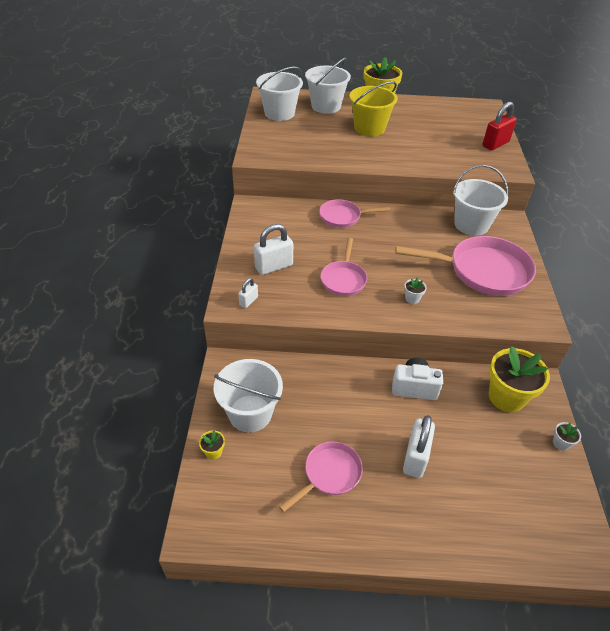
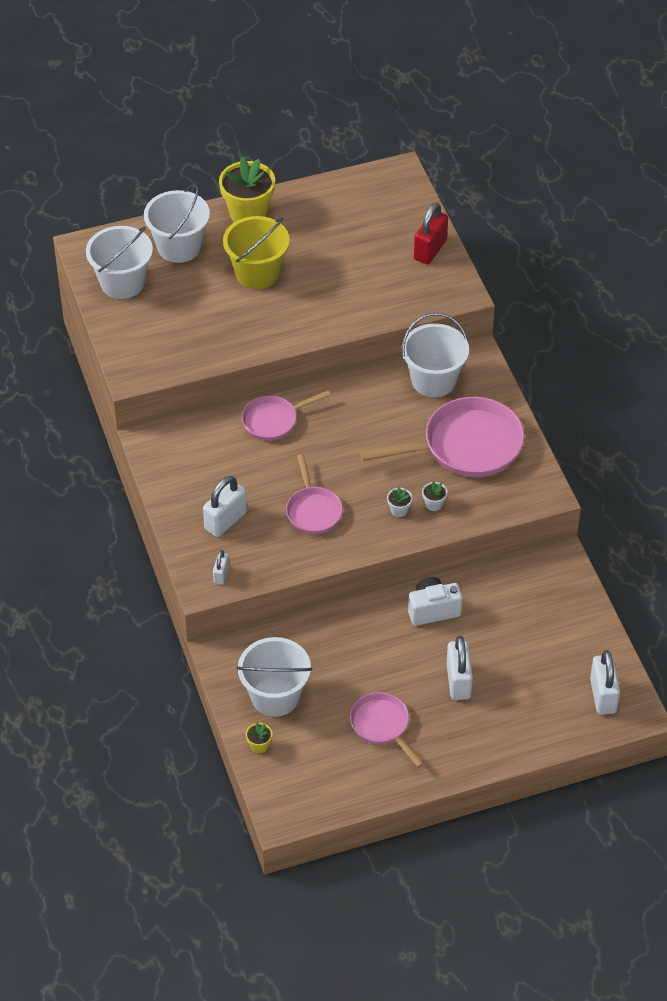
camera: 20 degrees left, 5 degrees up
pink pan [279,441,363,512] -> pink pan turned 60 degrees counterclockwise [350,692,424,768]
yellow flower pot [489,346,550,412] -> none
white flower pot [553,422,581,451] -> white flower pot moved to [422,481,447,511]
none -> white padlock [590,650,620,715]

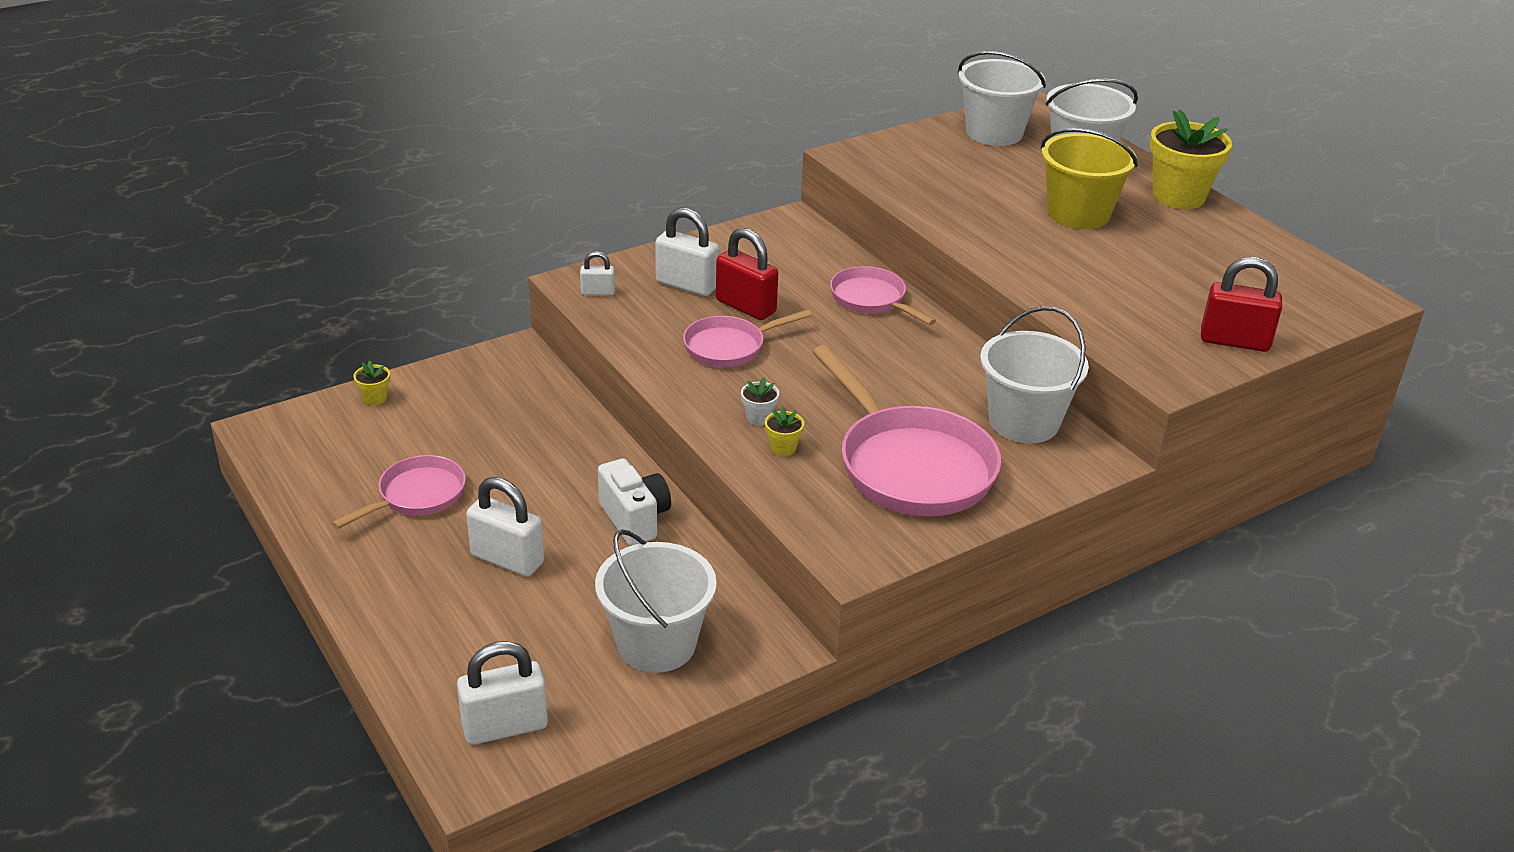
camera: 75 degrees right, 15 degrees down
white bucket [236,637,312,717] -> white bucket moved to [595,530,717,673]
white flower pot [422,481,447,511] -> yellow flower pot [765,407,804,456]
white padlock [447,636,473,700] -> white padlock turned 45 degrees clockwise [466,477,544,577]
none -> red padlock [716,228,778,320]

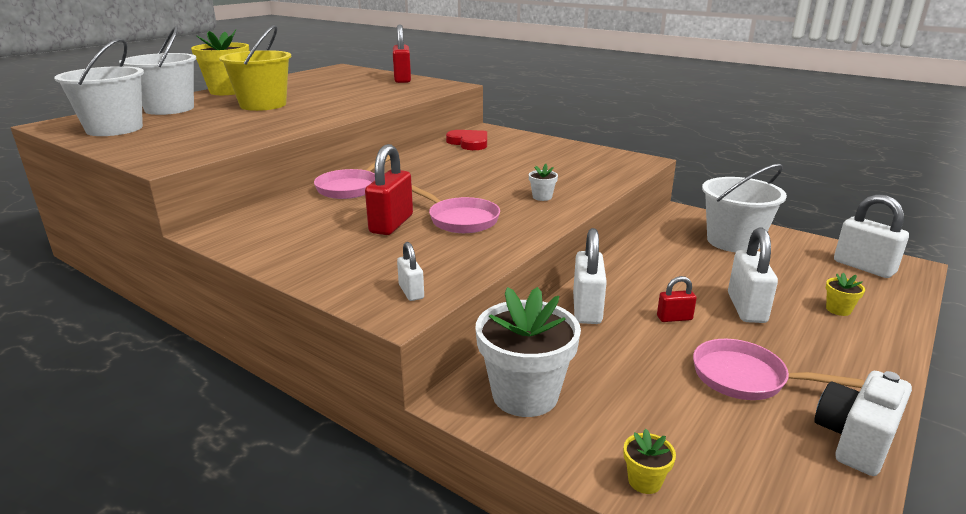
camera: 110 degrees left, 10 degrees down
white camera [598,459,671,546] -> white camera moved to [815,371,912,476]
white padlock [655,208,719,296] -> white padlock moved to [573,228,607,324]
yellow flower pot [765,407,804,456] -> yellow flower pot moved to [826,273,865,316]
pink pan [812,345,1001,516] -> none
white bucket [980,306,1089,443] -> red heart [446,130,487,150]
none -> white flower pot [476,287,581,417]
none -> red padlock [657,276,697,322]

